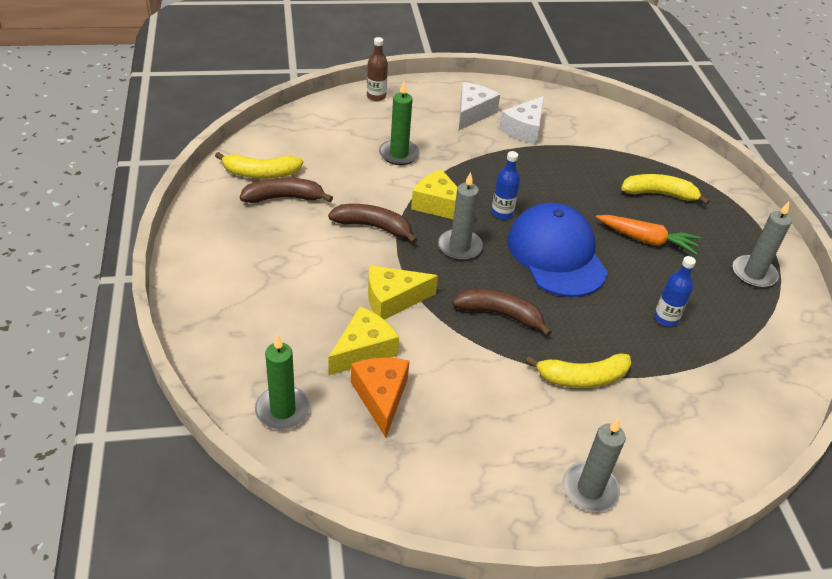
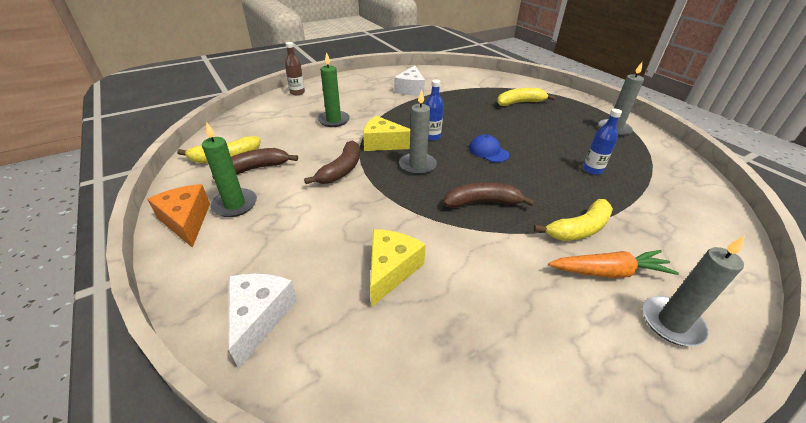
camera: 20 degrees left, 5 degrees down
green candle [255,334,311,430] -> green candle moved to [202,122,257,217]
brown banana [328,204,417,244] -> brown banana turned 120 degrees clockwise [304,140,360,184]
orange cheese [351,358,409,438] -> orange cheese moved to [147,184,210,248]
yellow cheese [368,265,438,320] -> none
white cheese [459,82,500,130] -> white cheese moved to [229,273,297,369]
blue cap [508,203,608,297] -> blue cap [469,134,509,162], size x0.45
orange carrot [596,215,701,255] -> orange carrot moved to [548,250,679,278]

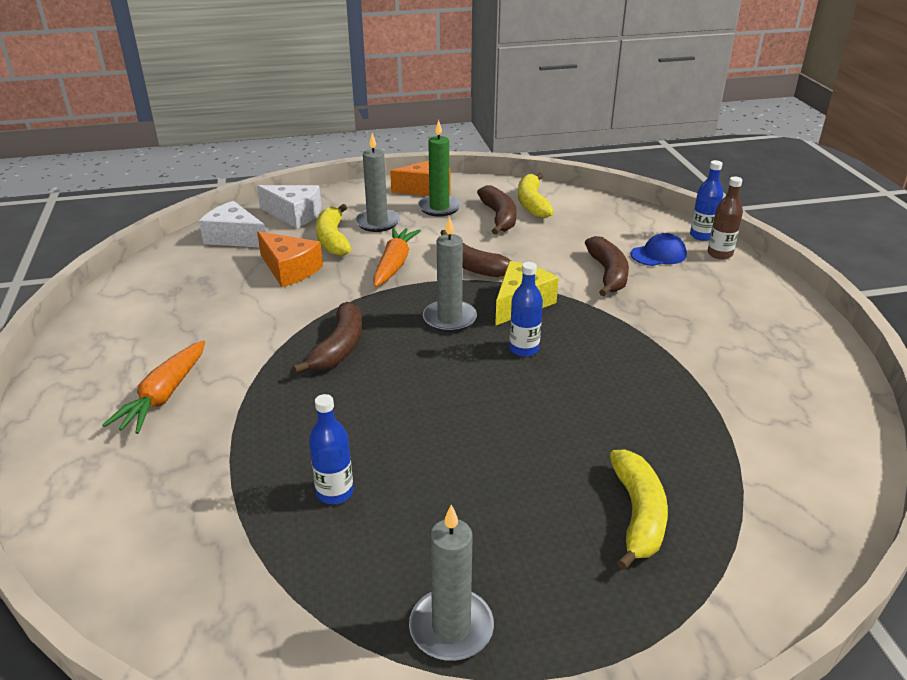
camera: 110 degrees right, 5 degrees down
green candle [317,52,350,127] -> brown banana [585,236,629,296]
yellow cheese [370,229,426,307] -> orange cheese [257,231,323,287]
white cheese [394,66,425,95] -> white cheese moved to [199,201,266,248]
blue cap [469,134,509,162] -> blue cap moved to [631,233,687,266]
yellow banana [534,199,613,241] -> yellow banana moved to [316,204,352,256]
grey candle [643,236,745,346] -> grey candle moved to [355,133,400,232]
none -> orange carrot [373,227,421,287]
none -> blue bottle [690,160,723,241]

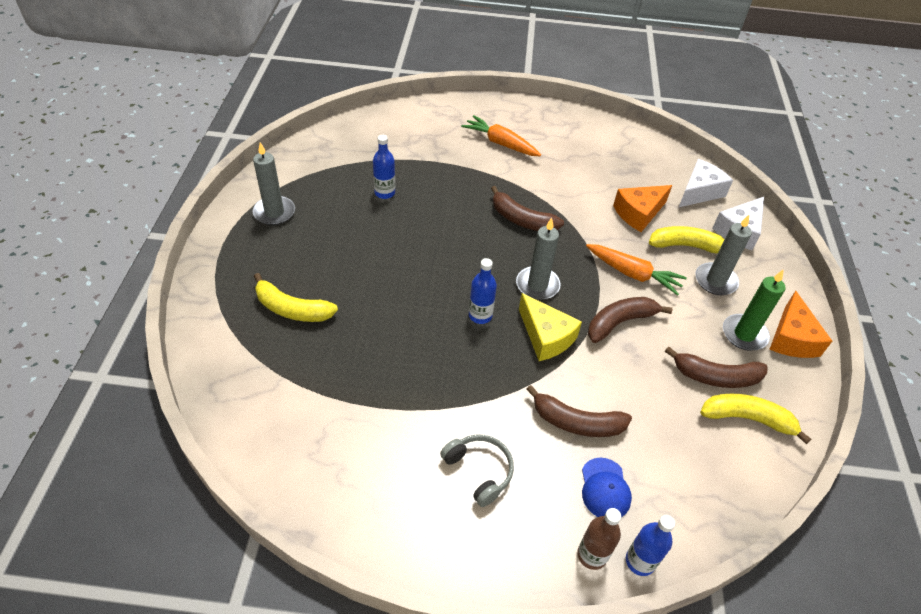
camera: 105 degrees right, 15 degrees up
none -> grey headphones [440,434,514,507]

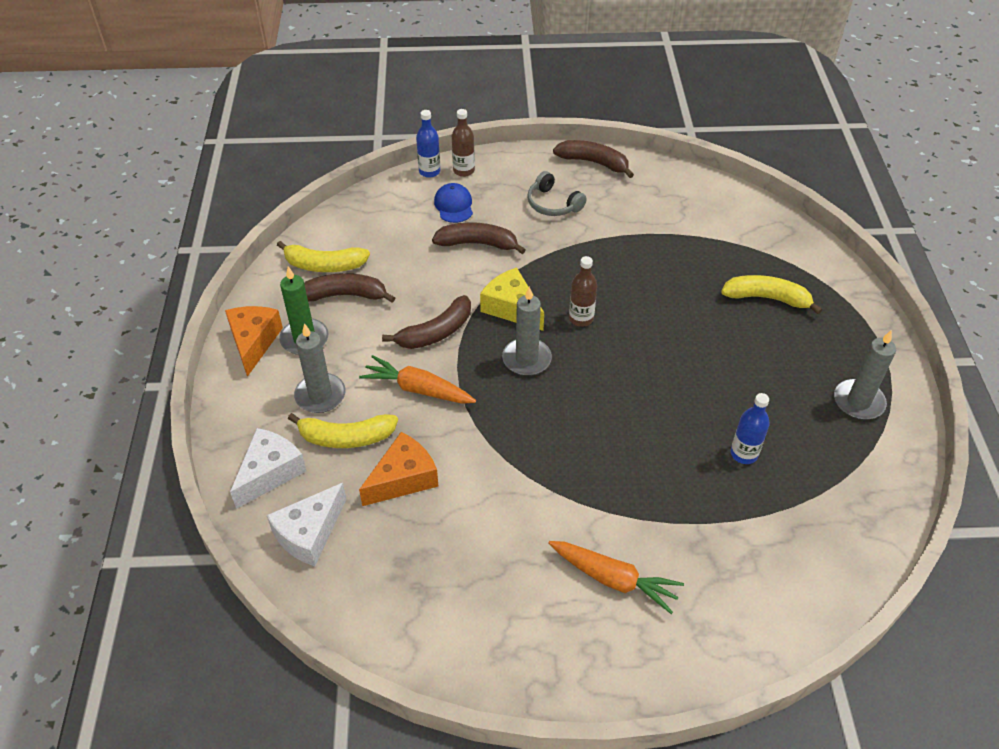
camera: 175 degrees right, 0 degrees up
blue bottle [469,258,497,324] -> brown bottle [569,256,597,327]
brown banana [491,186,564,231] -> brown banana moved to [553,140,634,178]

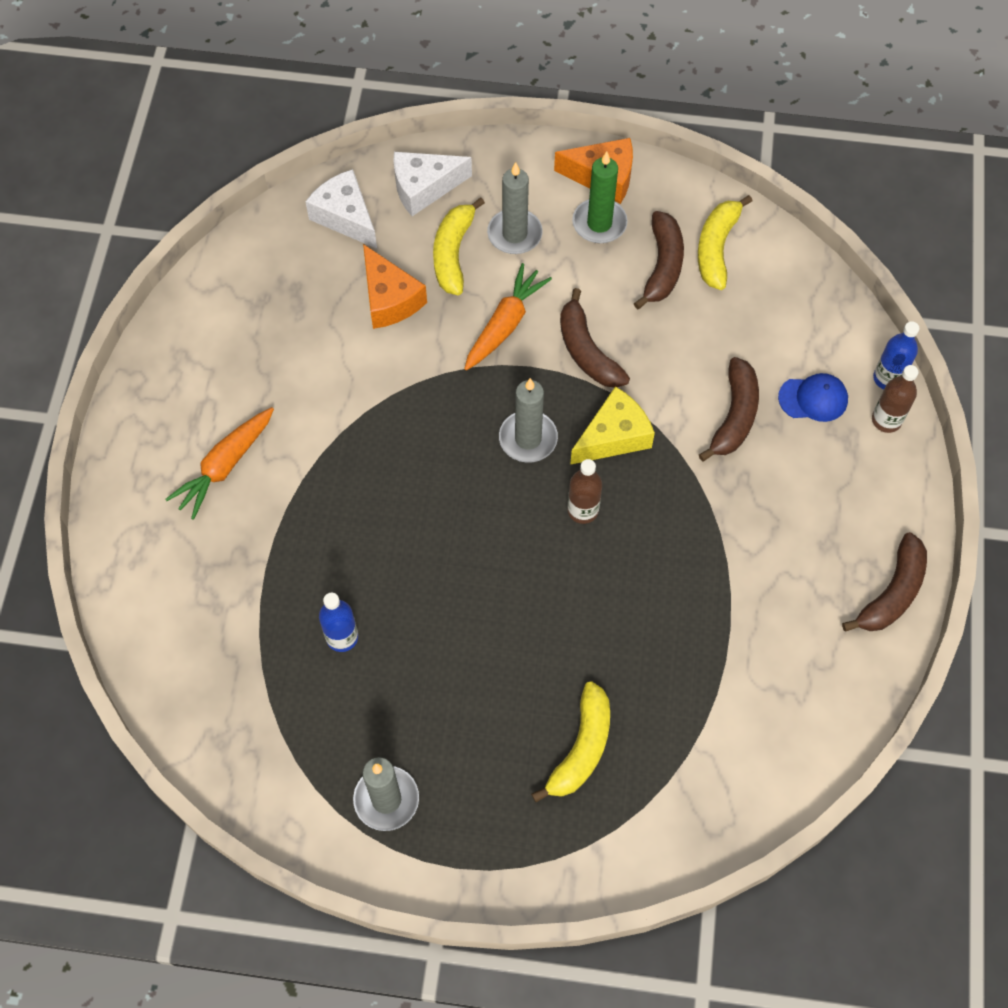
camera: 100 degrees right, 15 degrees up
white cheese [230,428,307,509] -> white cheese turned 120 degrees clockwise [393,152,472,216]
grey headphones [527,171,587,216] -> none

